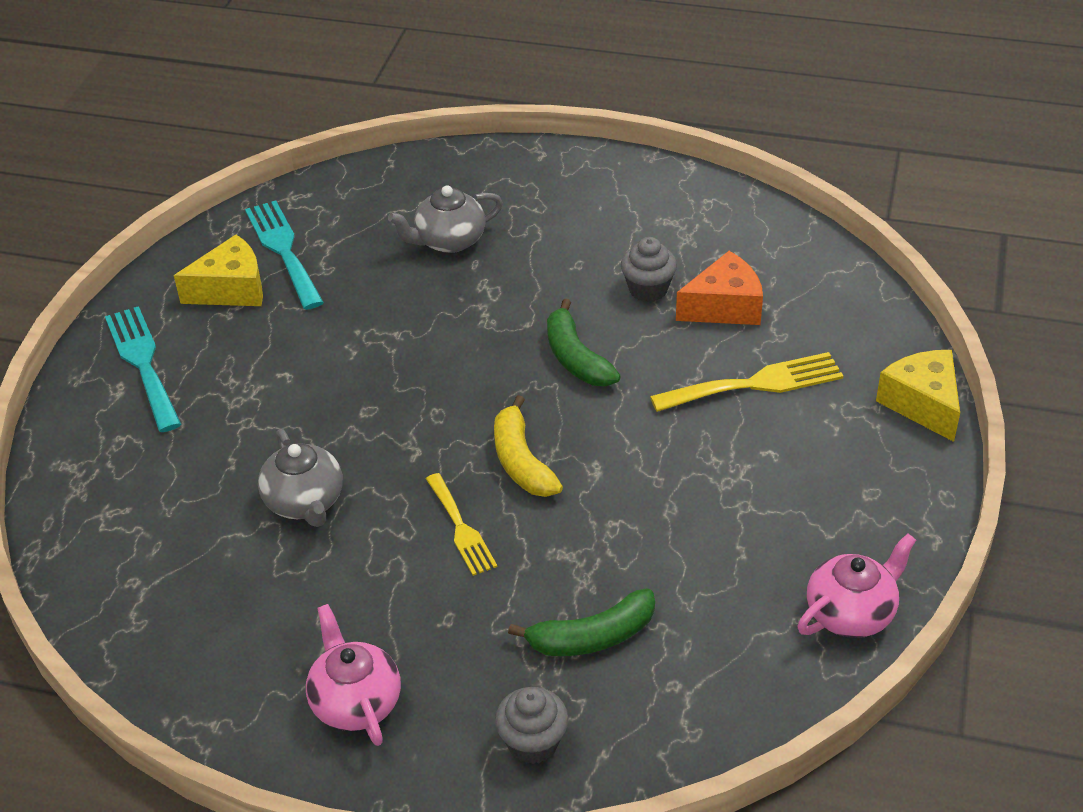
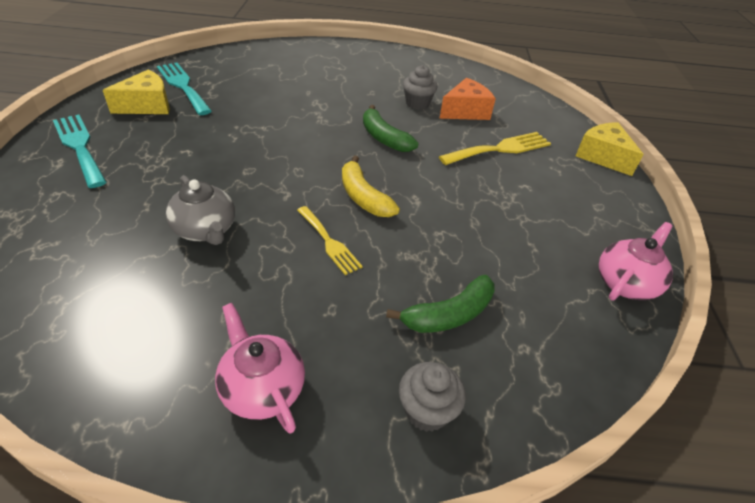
camera: 15 degrees left, 0 degrees up
grey teapot [388,185,503,253] -> none

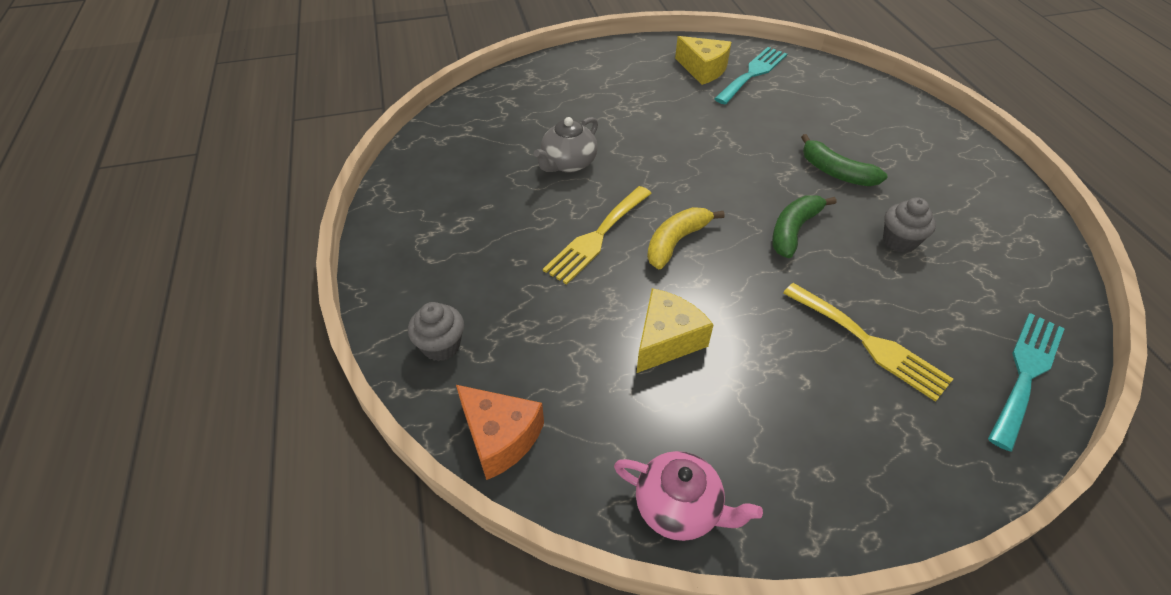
camera: 75 degrees right, 5 degrees up
turquoise fork [53,114,106,188] -> turquoise fork moved to [988,313,1065,452]
pink teapot [215,303,305,434] -> none
yellow fork [297,206,363,275] -> yellow fork [543,186,652,285], size x1.53
green banana [386,275,494,333] -> green banana moved to [801,134,887,186]
orange cheese [439,78,496,120] -> orange cheese moved to [456,385,544,480]
yellow cheese [576,122,644,176] -> yellow cheese moved to [637,288,714,373]

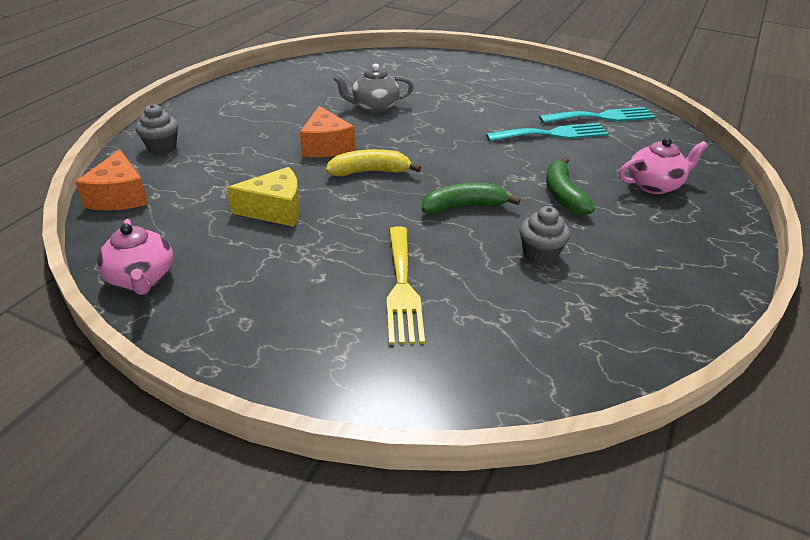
camera: 40 degrees right, 10 degrees down
yellow fork [543,186,652,285] -> orange cheese [300,106,355,157]
yellow cheese [675,36,732,85] -> none
turquoise fork [988,313,1065,452] -> turquoise fork moved to [486,123,609,142]
none -> pink teapot [619,138,708,194]

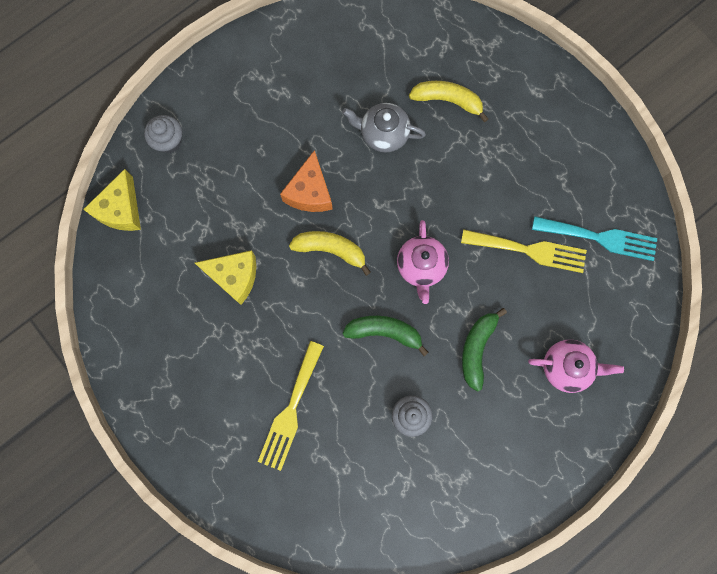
camera: 25 degrees right, 40 degrees up
orange cheese [75,150,148,210] -> yellow cheese [83,169,141,231]
pink teapot [97,219,173,295] -> pink teapot moved to [397,220,449,304]
turquoise fork [486,123,609,142] -> yellow fork [461,229,587,273]
none -> yellow banana [409,81,488,122]

